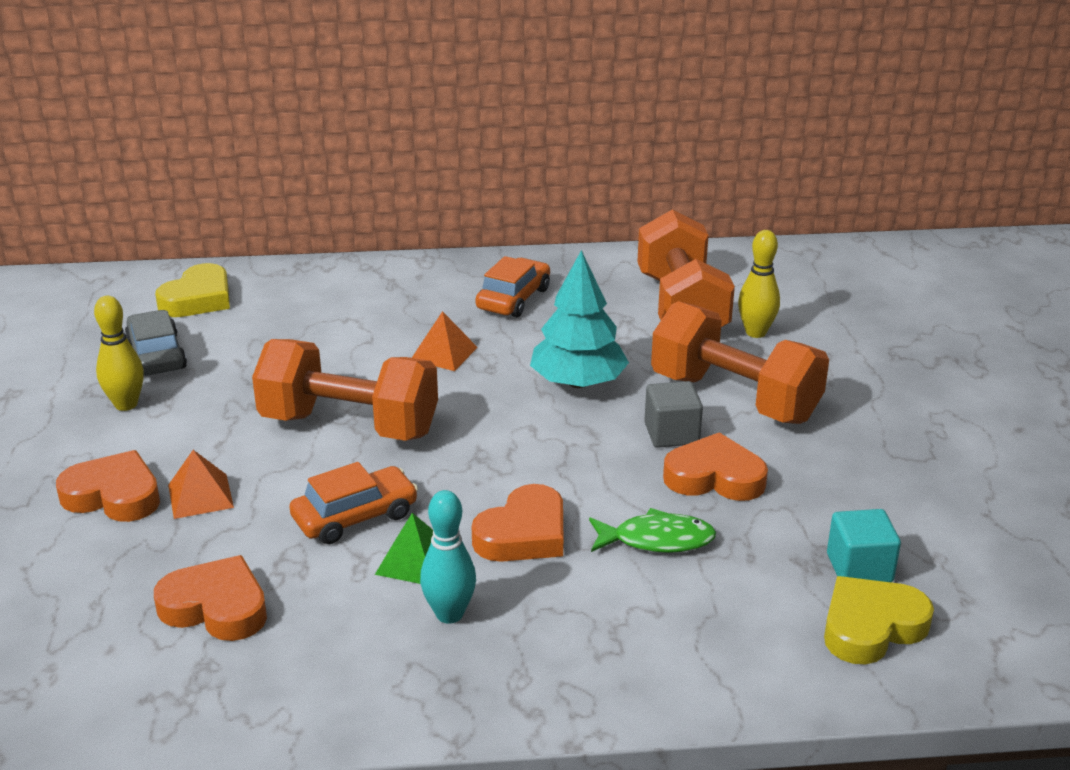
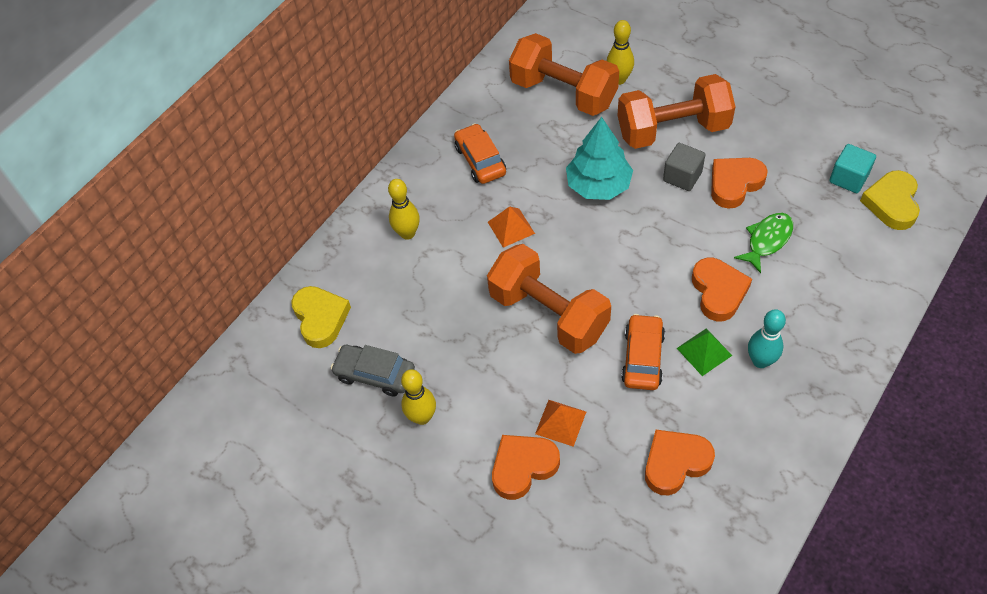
camera: 45 degrees left, 25 degrees up
orange dumbbell [252,339,438,441] -> orange dumbbell turned 75 degrees clockwise [487,244,611,354]
none -> yellow bowling pin [388,179,420,240]

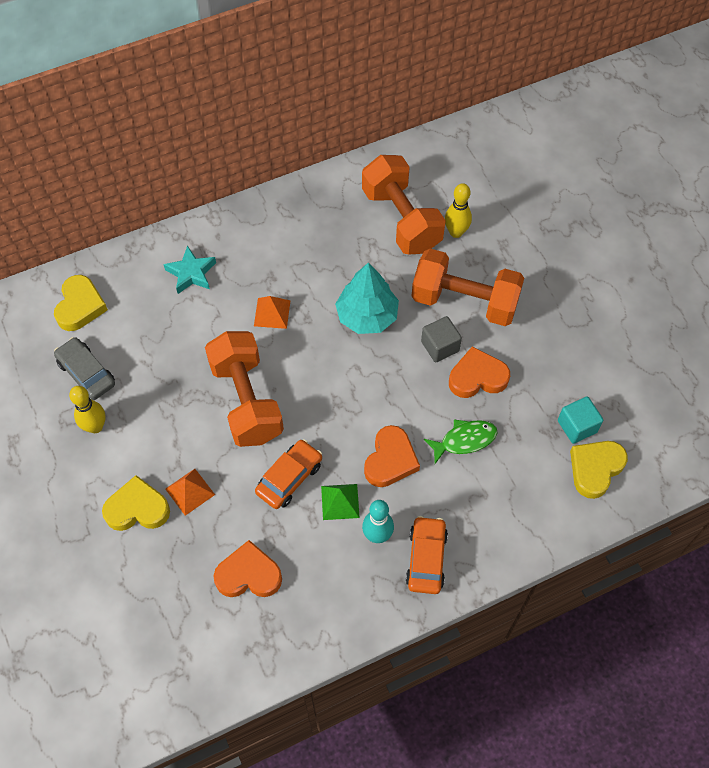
camera: 25 degrees right, 5 degrees up
yellow bowling pin [388,179,420,240] -> turquoise star [163,245,216,294]
orange car [454,123,506,184] -> orange car moved to [406,516,448,594]
orange heart [492,435,560,500] -> yellow heart [102,475,170,531]

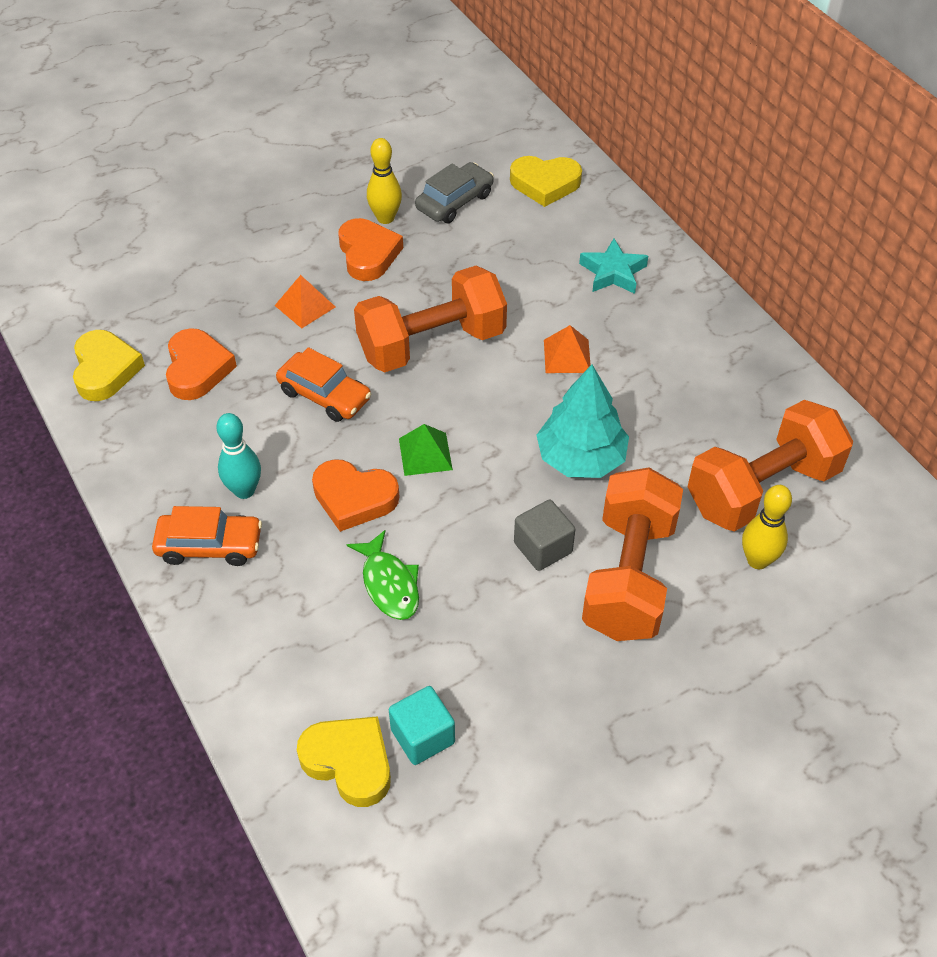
camera: 85 degrees right, 10 degrees down
yellow heart [102,475,170,531] -> yellow heart moved to [73,330,145,401]
green pyramid [321,484,360,520] -> green pyramid moved to [399,424,453,476]
orange heart [449,346,510,398] -> orange heart moved to [339,218,403,281]

